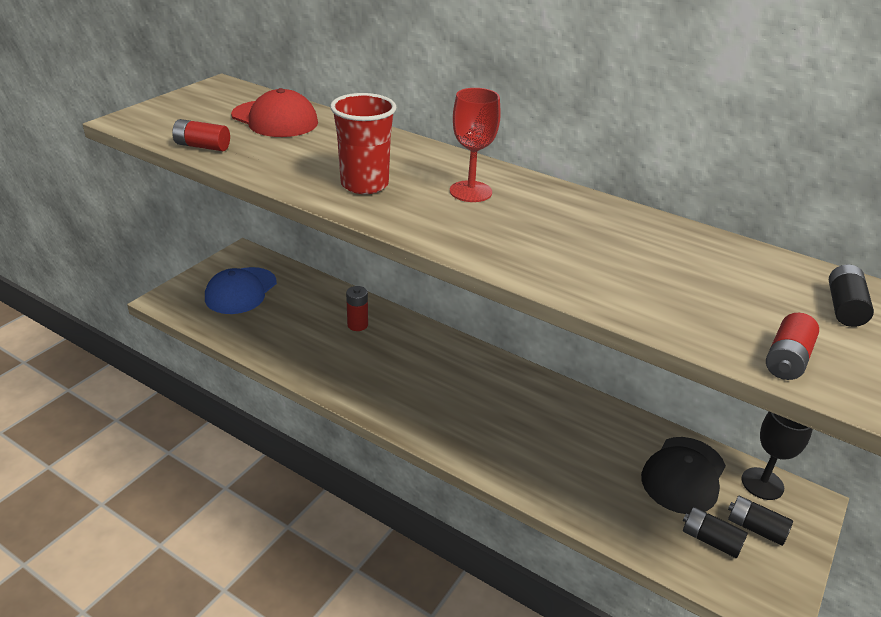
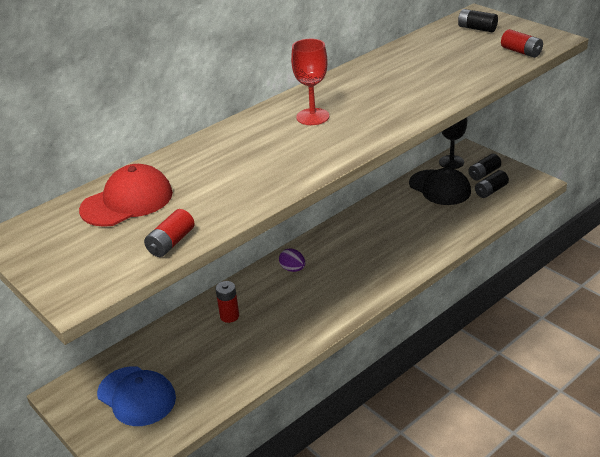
camera: 70 degrees left, 0 degrees up
red cup [330,93,396,194] -> none
none -> purple egg [279,248,305,272]

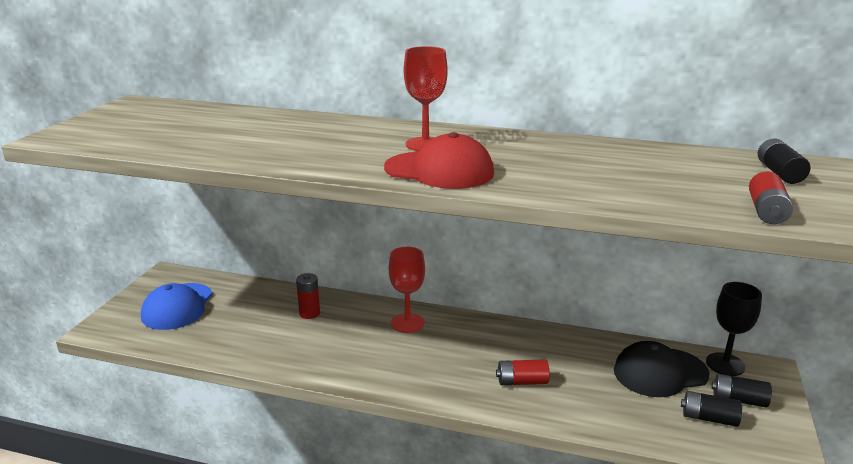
camera: 55 degrees right, 10 degrees down
red cap [79,164,173,227] -> red cap moved to [384,132,494,189]
red battery [144,209,195,257] -> red battery moved to [496,359,550,385]
purple egg [279,248,305,272] -> red goblet [389,247,425,333]
black cap [409,168,471,205] -> black cap turned 60 degrees clockwise [614,341,710,397]

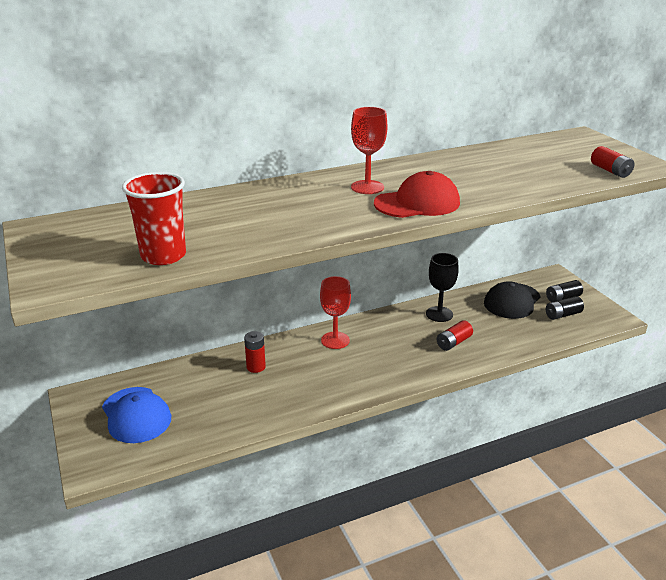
camera: 40 degrees left, 5 degrees up
black goblet [706,282,762,376] -> black goblet moved to [426,253,459,322]
black battery [758,139,810,184] -> none
none -> red cup [122,172,186,265]

